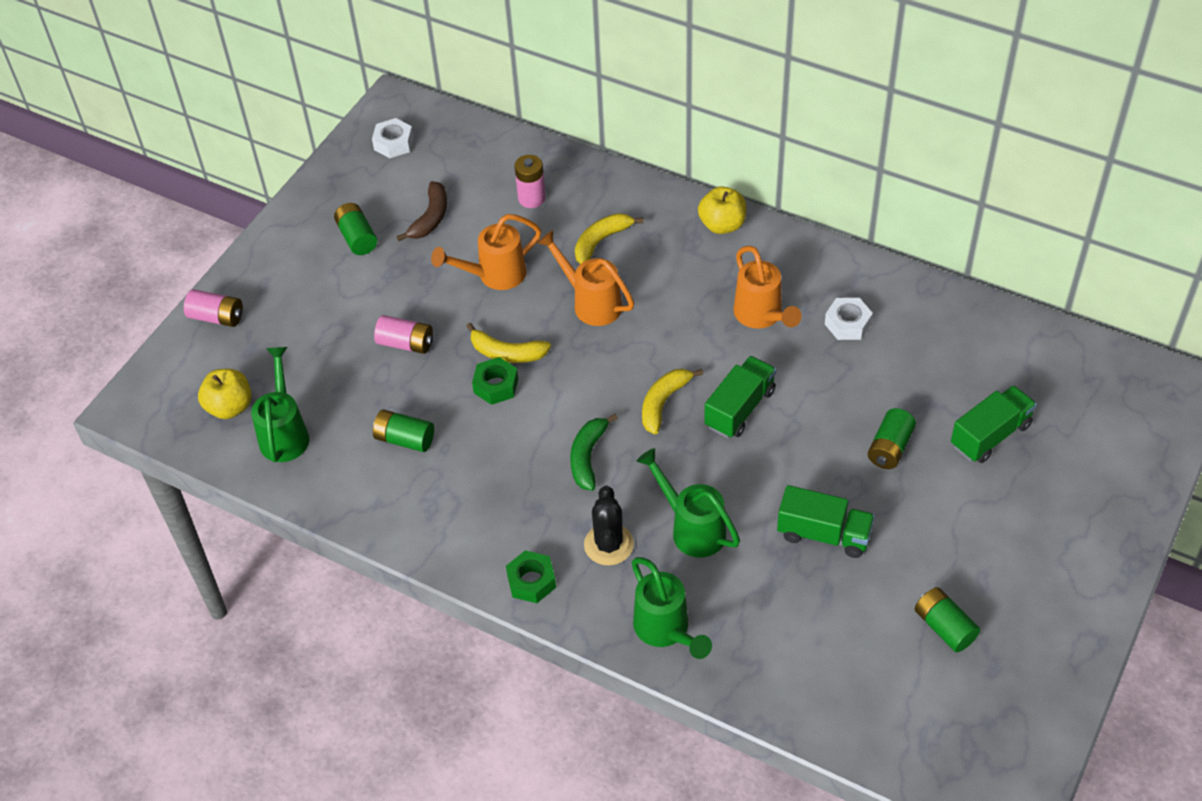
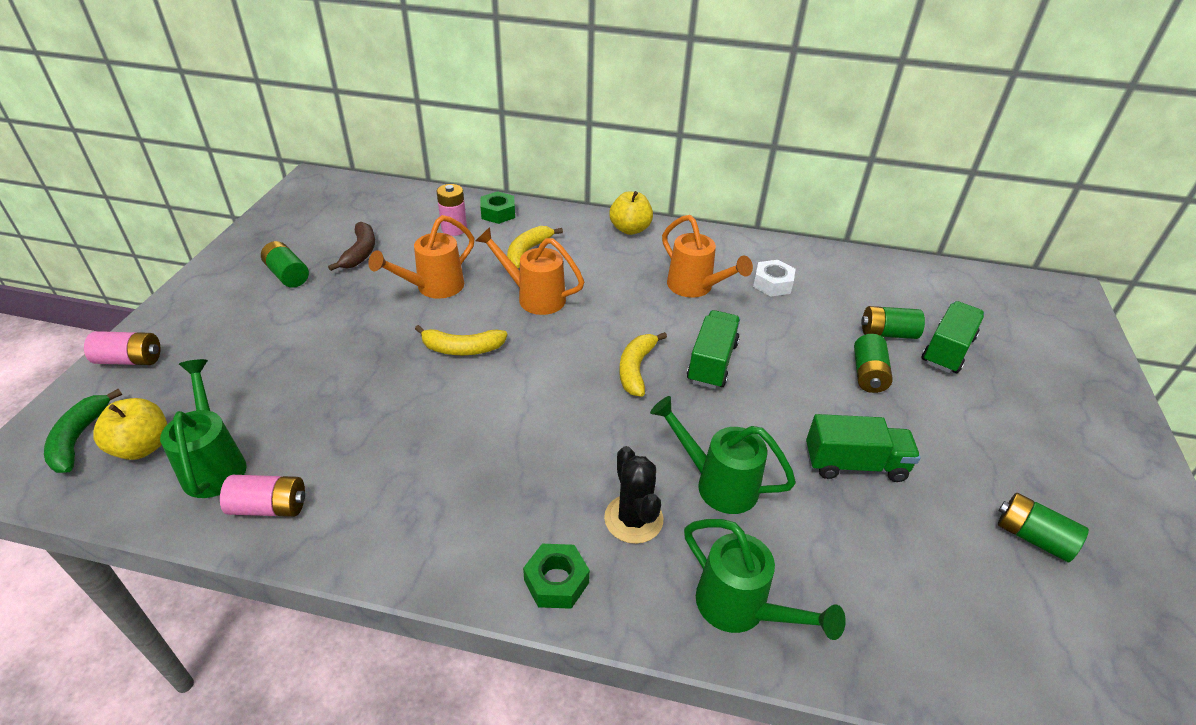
camera: 20 degrees left, 10 degrees down
white nut [372,118,414,158] -> none
green battery [373,409,434,452] -> green battery moved to [861,306,925,339]
pink battery [374,315,433,354] -> pink battery moved to [220,475,305,517]
green nut [472,357,518,405] -> green nut moved to [480,191,515,224]
green banana [570,414,618,491] -> green banana moved to [44,389,122,473]

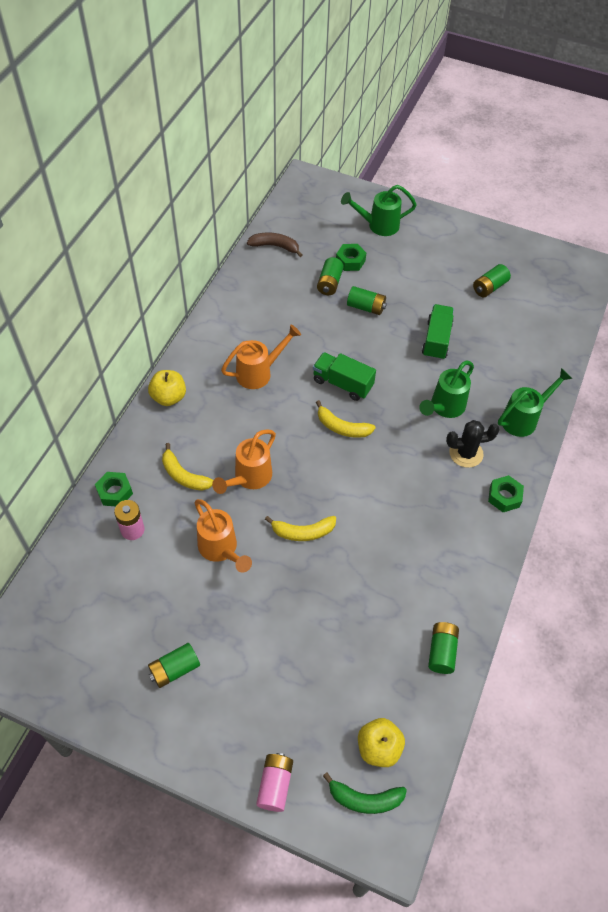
camera: 80 degrees left, 15 degrees up
green watering can [160,359,247,498] -> green watering can moved to [341,185,417,236]
pink battery [220,475,305,517] -> green battery [428,622,459,674]
brown banana [328,222,375,271] -> brown banana moved to [247,233,302,257]
yellow banana [415,325,507,355] -> yellow banana turned 75 degrees clockwise [265,516,336,541]
white nut [753,260,795,297] -> none
green truck [921,301,985,373] -> green nut [336,244,366,271]

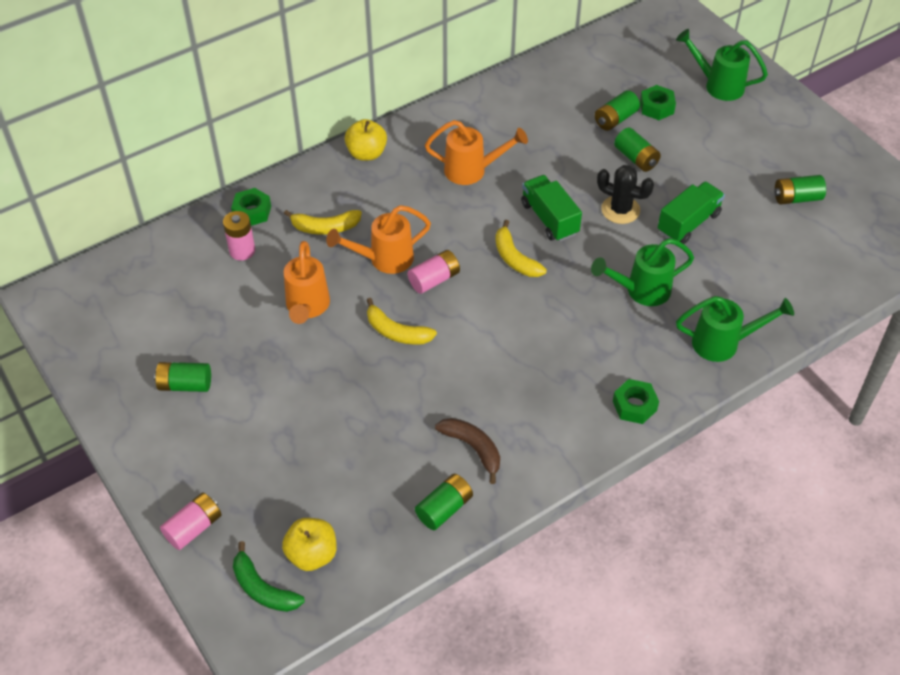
camera: 35 degrees right, 5 degrees down
yellow banana [162,443,213,491] -> yellow banana turned 75 degrees counterclockwise [284,210,362,235]
brown banana [247,233,302,257] -> brown banana moved to [435,418,500,484]
black cactus [446,420,500,468] -> black cactus moved to [597,165,654,224]
none -> pink battery [408,250,460,294]

